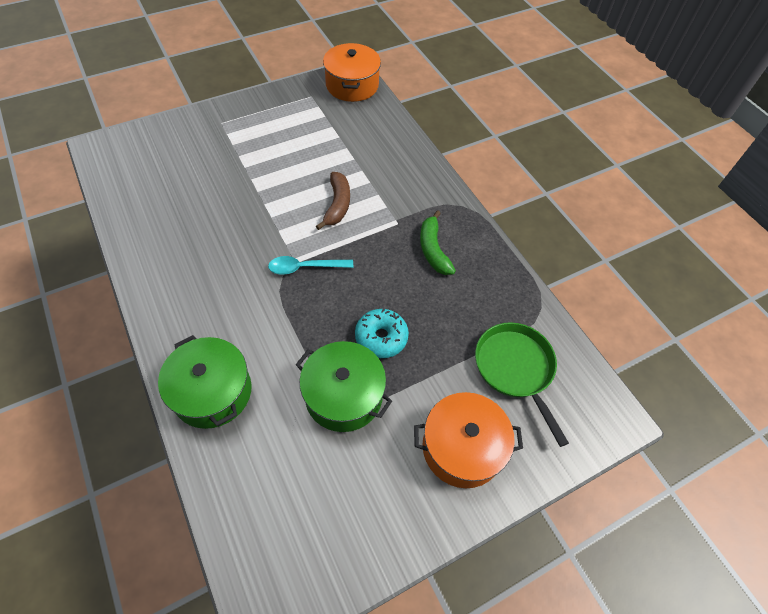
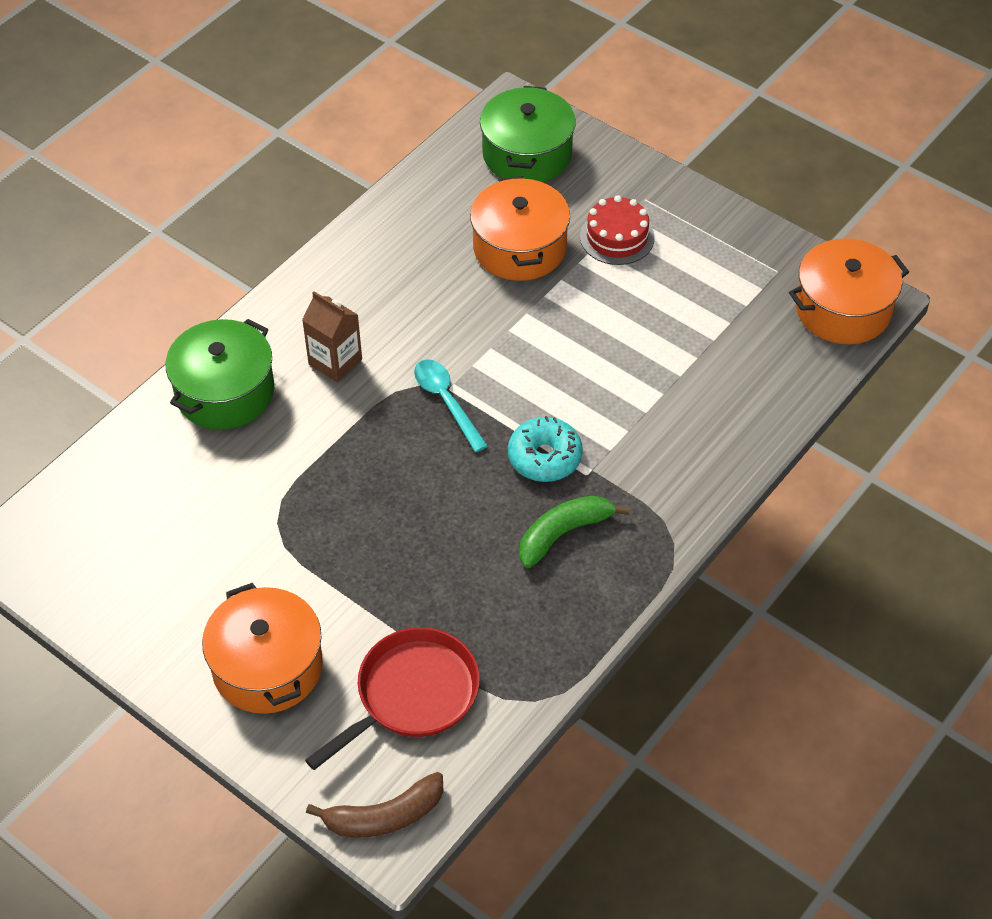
camera: 70 degrees right, 5 degrees down
green pot [296,341,392,432] -> green pot moved to [480,86,576,182]
brown banana [316,172,350,230] -> brown banana moved to [306,772,444,838]
turquoise donut [355,309,409,358] -> turquoise donut moved to [508,416,583,482]
green pan [475,322,569,447] -> red pan [305,627,480,770]
none -> brown carton [302,291,362,382]
none -> orange pot [470,176,570,281]
none -> red cake [580,195,655,265]

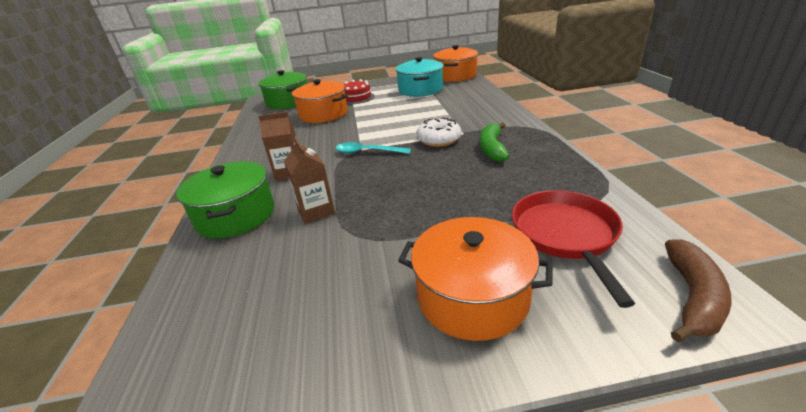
camera: 45 degrees left, 20 degrees down
turquoise donut [508,416,583,482] -> white donut [417,117,461,147]
none -> brown carton [284,138,335,224]
none -> turquoise pot [395,57,444,97]

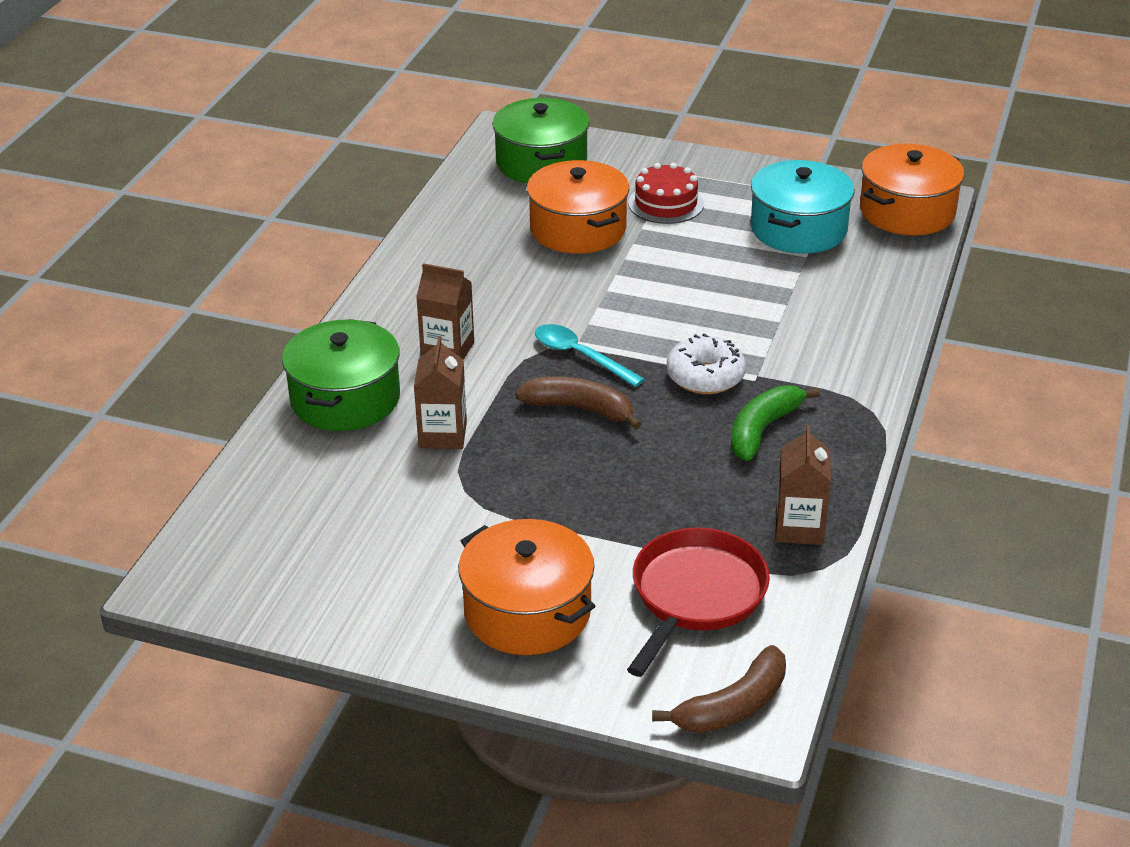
camera: 25 degrees right, 5 degrees up
none -> brown banana [515,376,641,430]
none -> brown carton [775,425,831,545]

